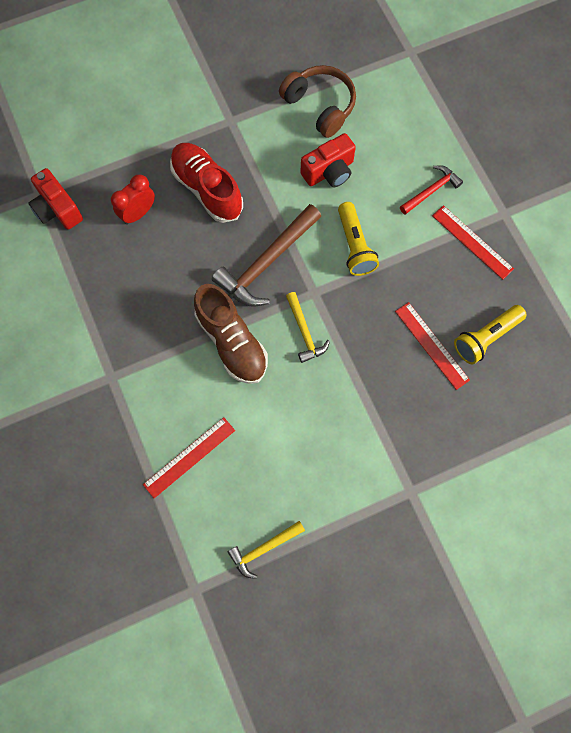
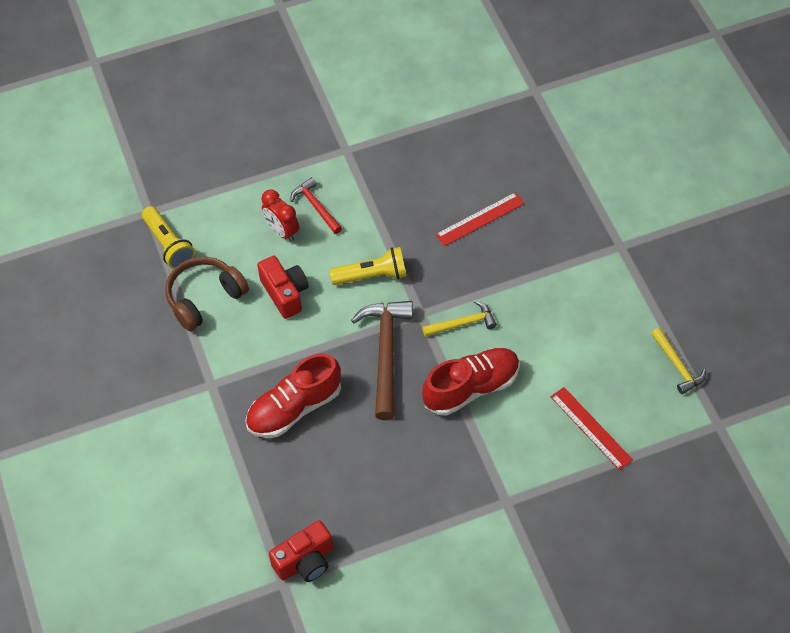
camera: 85 degrees left, 15 degrees down
red clock [111,174,155,225] -> red clock moved to [262,190,299,242]
brown shoe [194,284,268,384] -> red shoe [422,348,520,416]
brown hammer [212,204,321,307] -> brown hammer turned 135 degrees counterclockwise [351,301,413,420]
red ruler [432,205,514,280] -> none
yellow flashlight [454,305,526,364] -> yellow flashlight moved to [142,206,195,269]

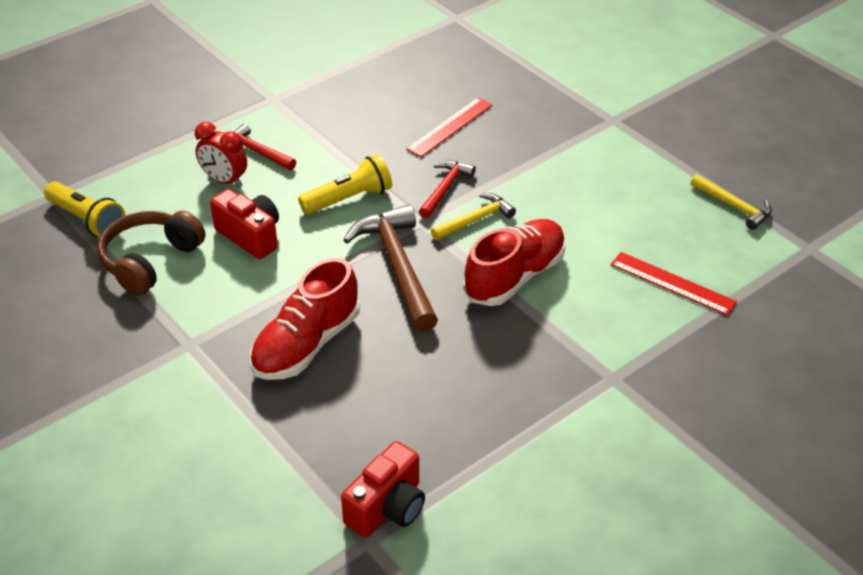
camera: 20 degrees left, 15 degrees down
none -> red hammer [419,160,476,218]

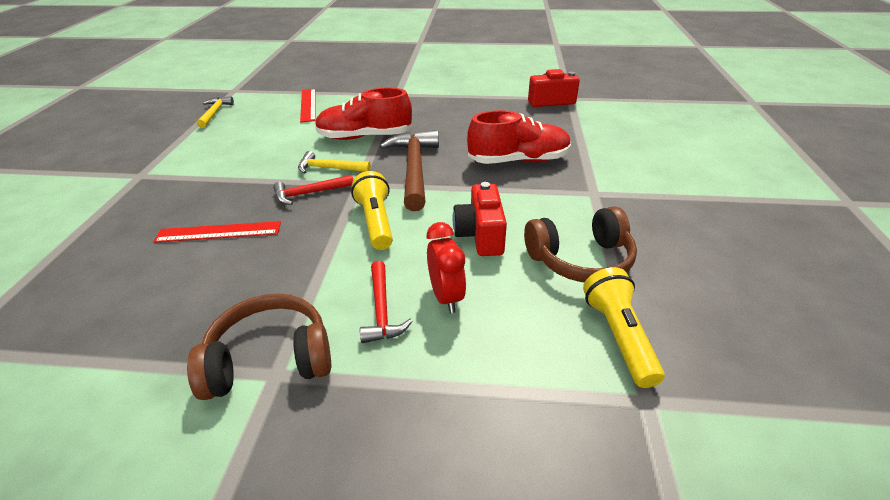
camera: 135 degrees left, 5 degrees down
yellow flashlight [298,154,392,214] -> yellow flashlight turned 60 degrees clockwise [351,171,393,250]
brown hammer [343,205,438,332] -> brown hammer turned 150 degrees clockwise [380,130,439,211]
none -> brown headphones [187,294,331,400]

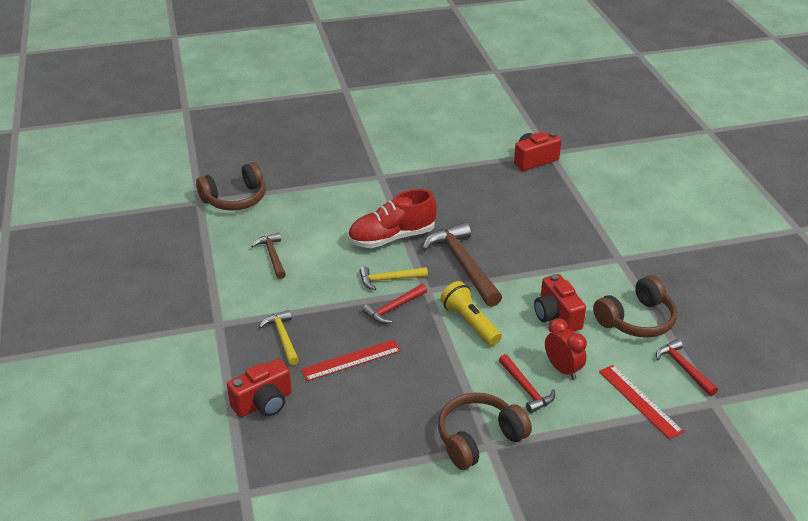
camera: 20 degrees left, 0 degrees up
yellow hammer [197,96,234,128] -> yellow hammer moved to [259,310,299,365]
red ruler [300,89,315,122] -> red ruler moved to [599,365,684,440]
red shoe [467,110,571,164] -> none
yellow flashlight [583,267,665,388] -> red hammer [656,339,718,396]
none -> brown headphones [196,162,266,211]
none -> red camera [227,359,292,417]
none -> brown hammer [252,232,286,279]

